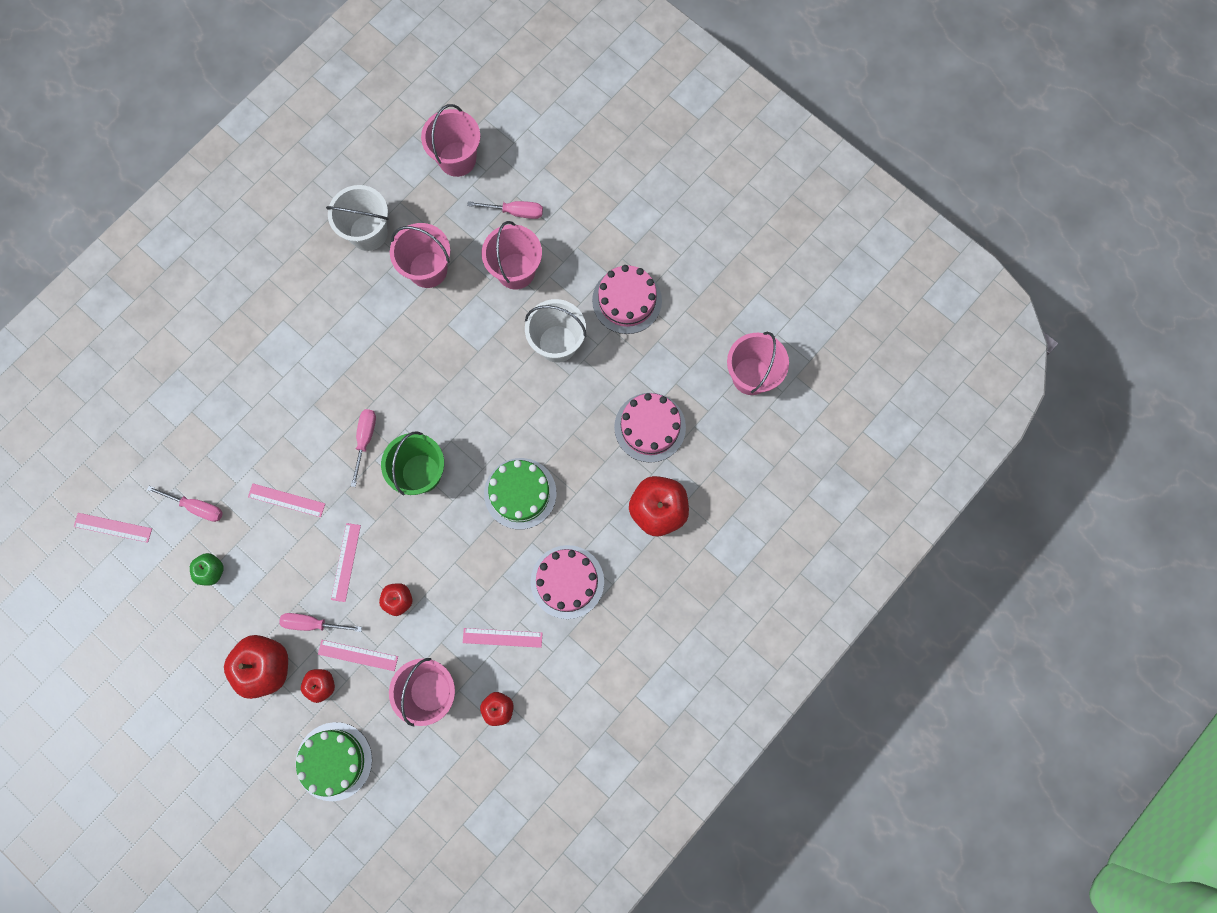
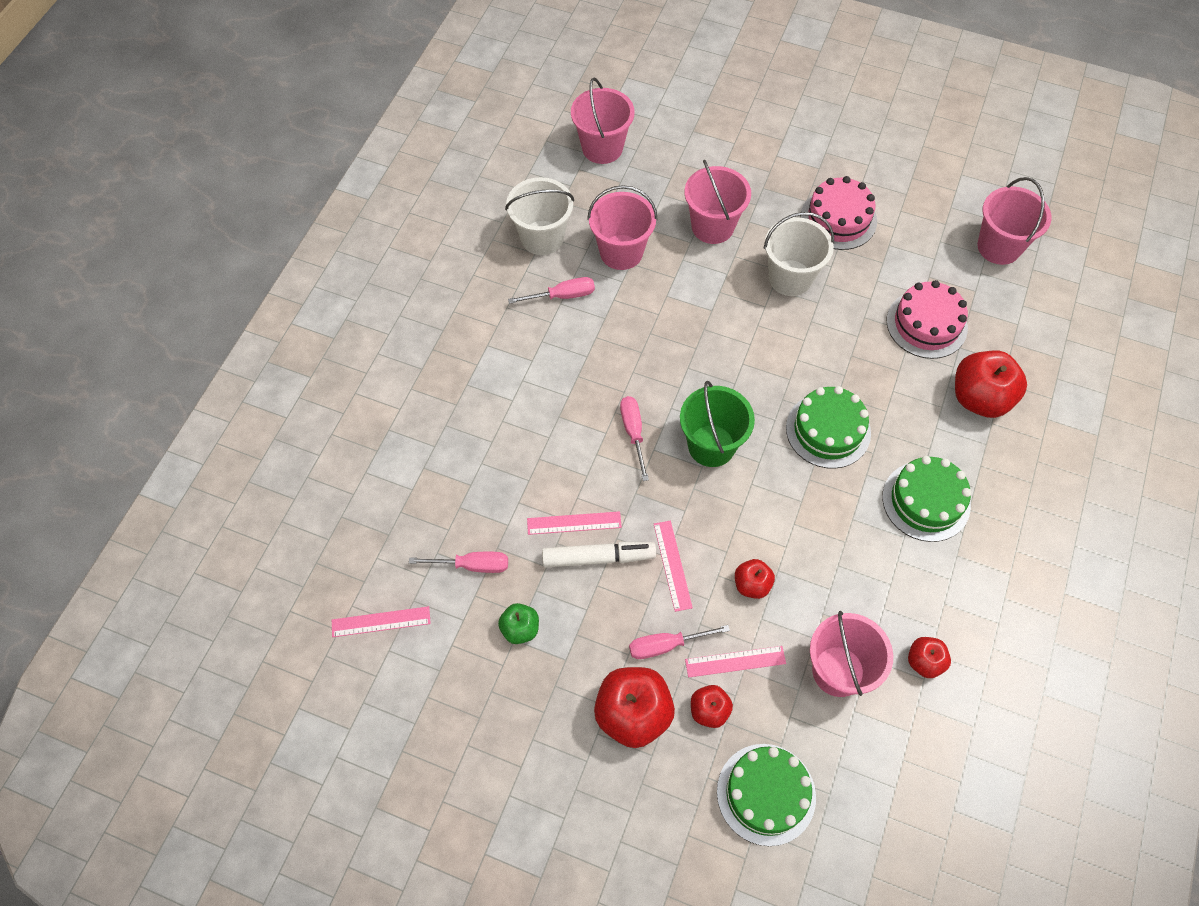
camera: 20 degrees left, 15 degrees down
pink ruler [463,628,543,648] -> none
pink screwdriver [467,201,543,219] -> pink screwdriver moved to [508,277,595,304]
pink cake [531,545,604,619] -> green cake [882,456,971,542]
none -> white marker [542,542,656,568]

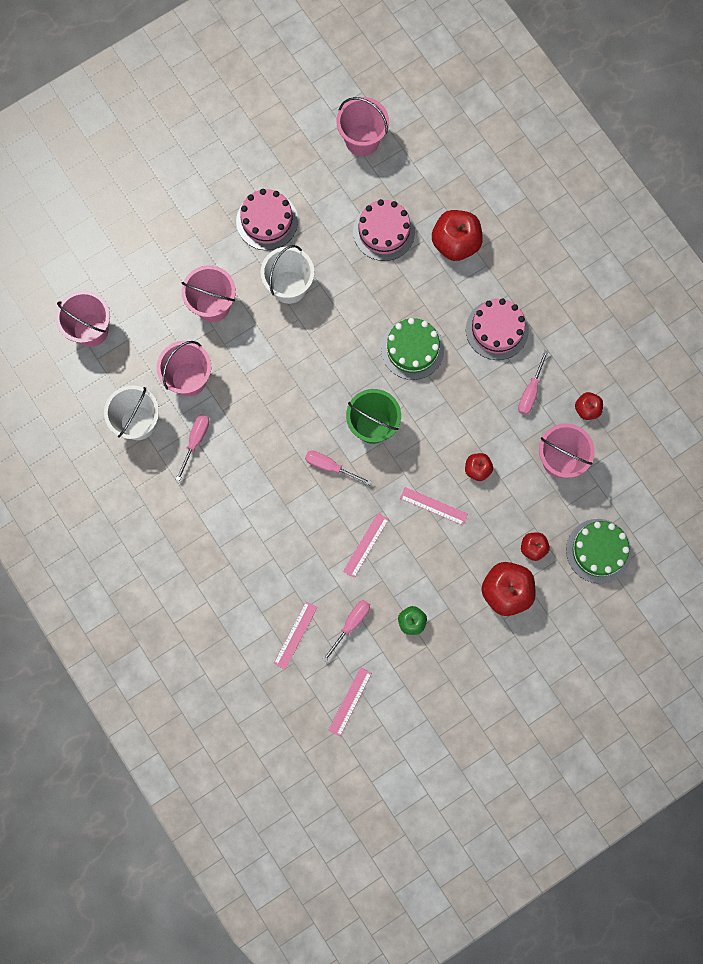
camera: 55 degrees left, 15 degrees up
white marker [542,542,656,568] -> none
pink screwdriver [629,625,730,659] -> pink screwdriver moved to [518,350,549,415]
pink ruler [685,646,786,677] -> pink ruler moved to [274,601,318,669]
green cake [882,456,971,542] -> pink cake [466,298,529,360]

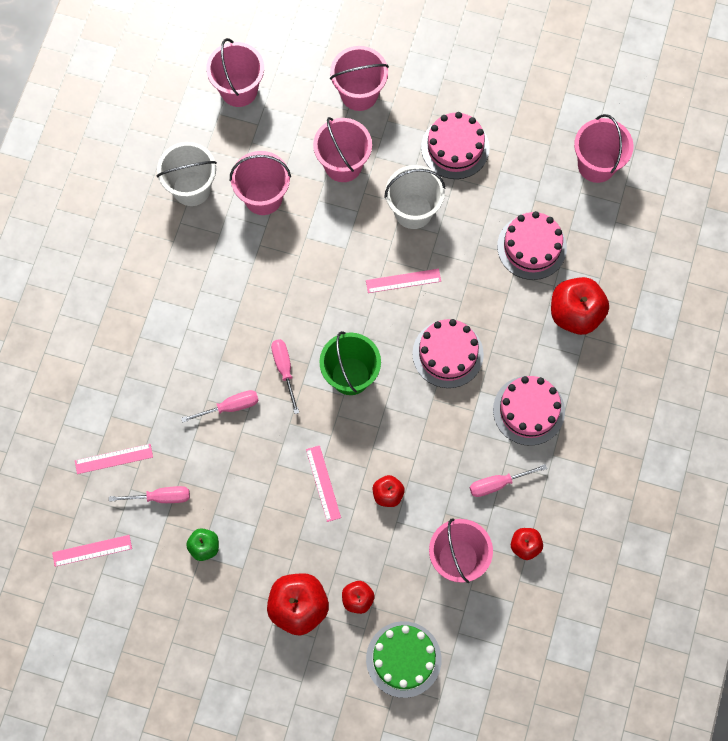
camera: 50 degrees right, 5 degrees down
pink screwdriver [176,414,209,481] -> pink screwdriver moved to [181,390,259,423]
pink ruler [343,513,389,578] -> pink ruler moved to [366,269,441,293]
green cake [381,318,444,380] -> pink cake [412,319,484,388]
none -> pink bucket [330,46,389,111]

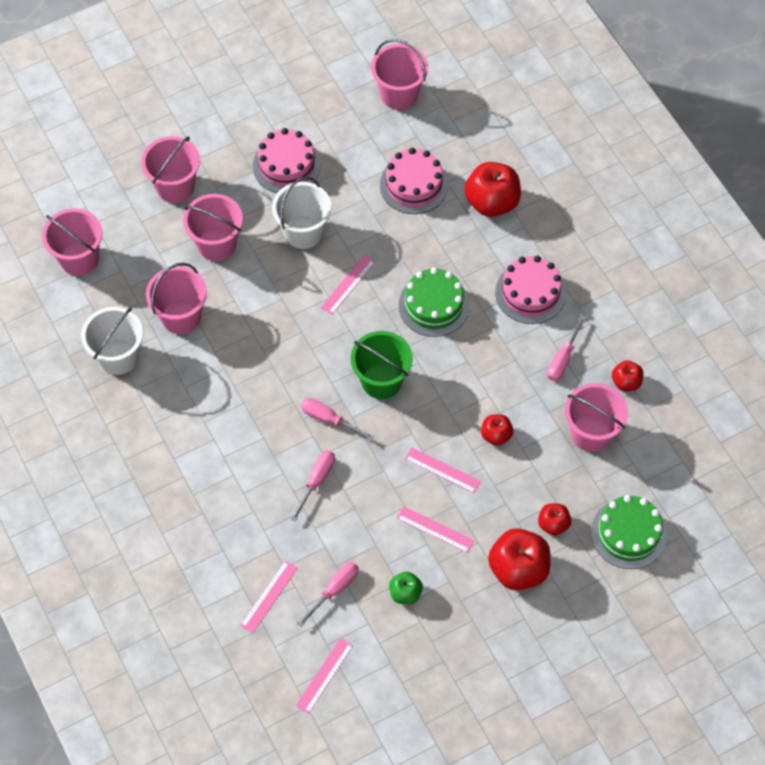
camera: 45 degrees left, 10 degrees down
pink cake [412,319,484,388] -> green cake [399,267,470,337]
none -> pink ruler [397,506,475,553]

